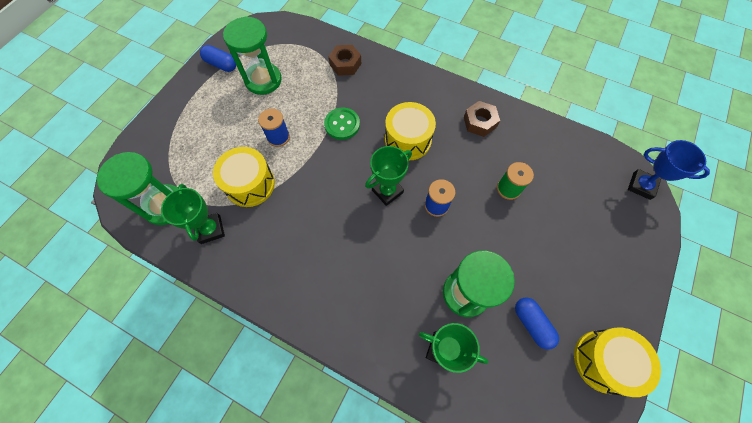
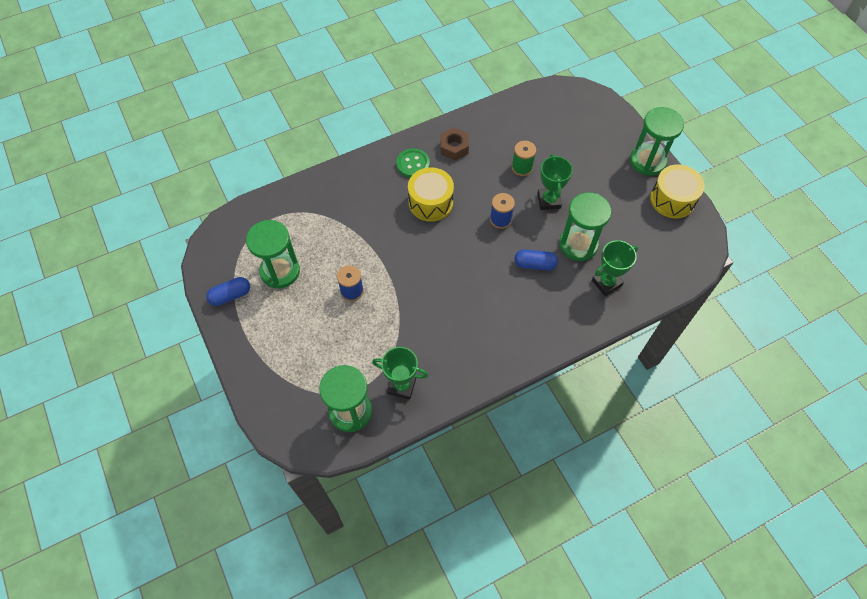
camera: 55 degrees left, 5 degrees down
yellow drum [213,147,275,207] -> none
green button [324,108,360,140] -> green button moved to [396,148,430,178]
brown nut [328,45,361,76] -> none
green trophy [365,146,412,206] -> green trophy moved to [537,154,573,210]
blue capsule [515,297,559,349] -> blue capsule moved to [514,249,558,271]
blue trophy [628,140,710,200] -> none
none -> green hourglass [630,107,684,176]

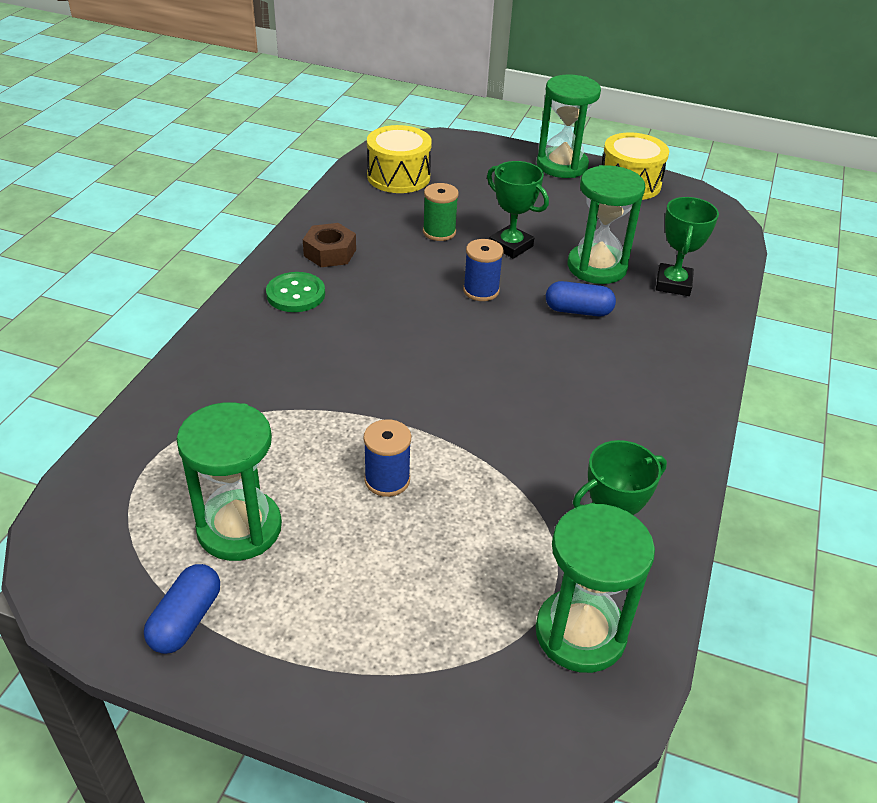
camera: 45 degrees left, 20 degrees down
yellow drum [408,167,454,222] -> yellow drum moved to [367,125,432,193]
blue capsule [514,249,558,271] -> blue capsule turned 45 degrees clockwise [546,281,616,316]

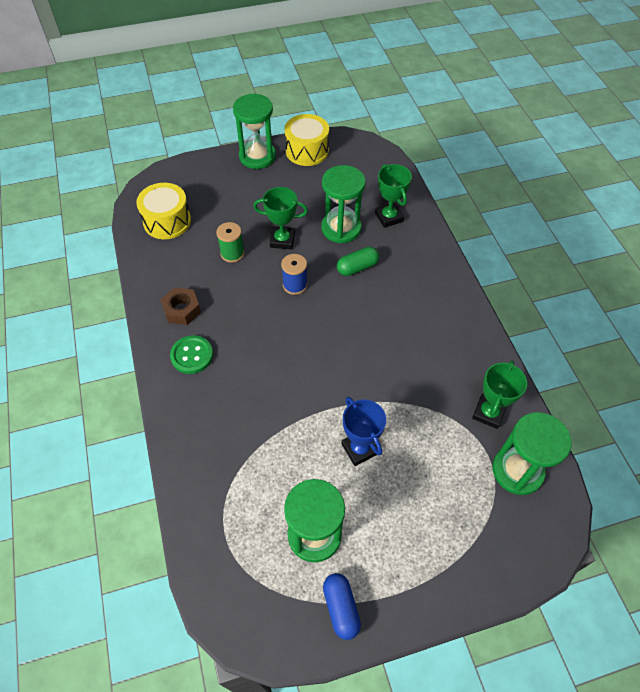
camera: 35 degrees left, 15 degrees up
blue spool [364,419,411,497] -> blue trophy [341,397,386,466]
blue capsule [546,281,616,316] -> green capsule [337,247,379,276]

